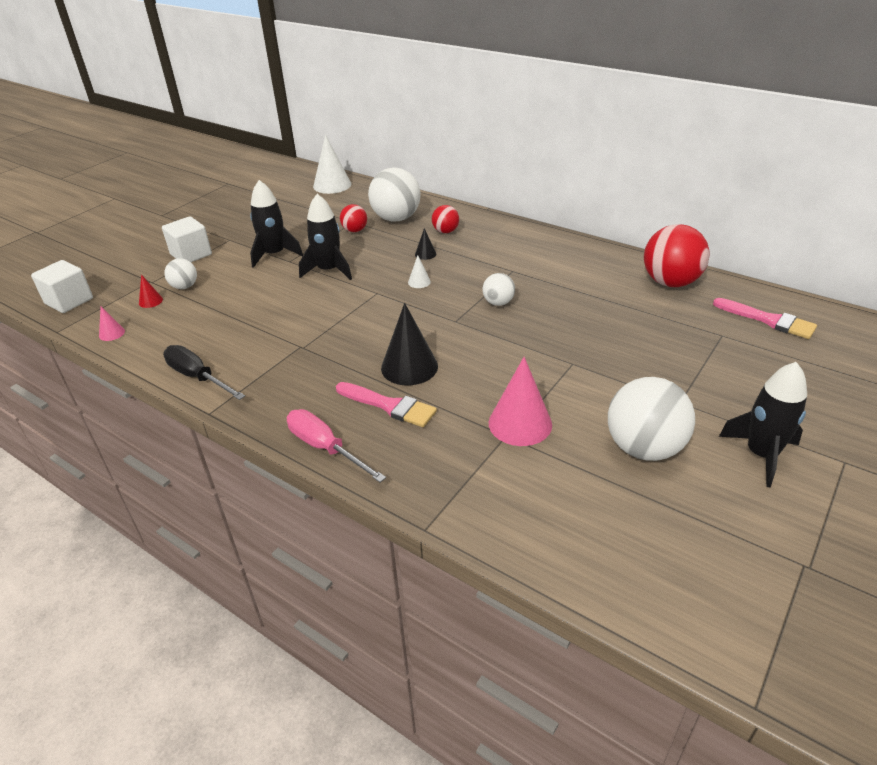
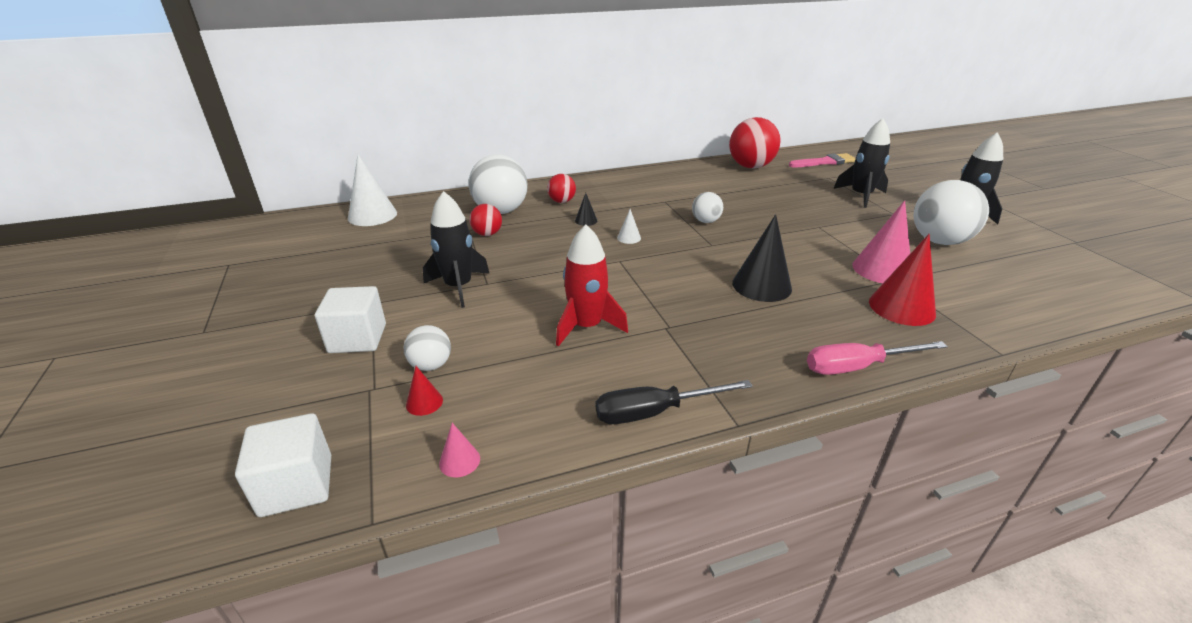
camera: 55 degrees left, 5 degrees down
black rocket [299,194,352,280] -> black rocket moved to [834,118,890,208]
pink brush [336,382,437,427] -> none
none -> red rocket [556,224,628,347]
none -> red cone [869,234,936,326]

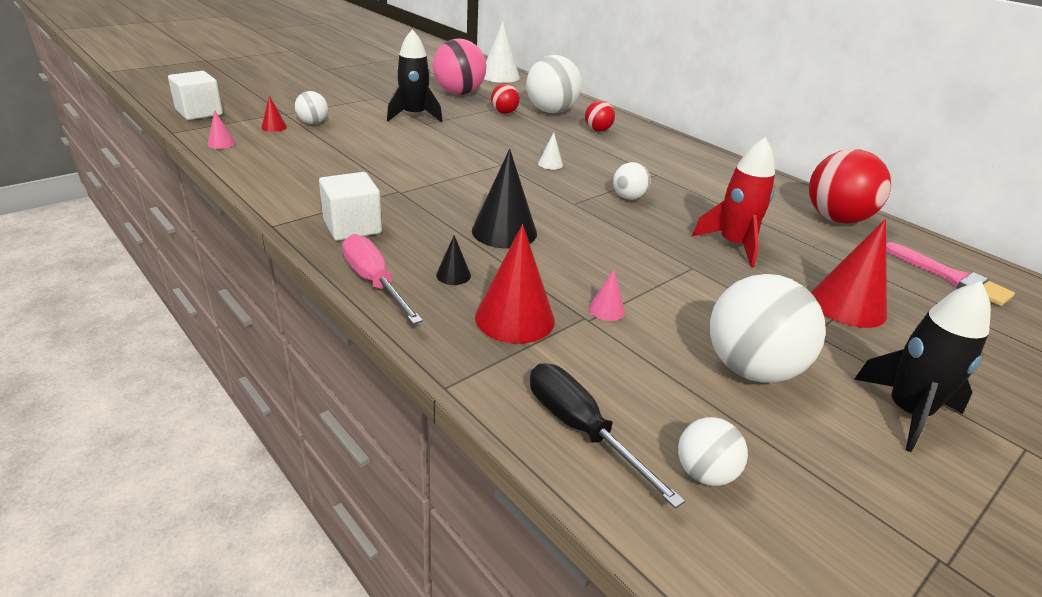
camera: 65 degrees right, 0 degrees up
white cube [315,286,386,353] -> white cube moved to [319,172,382,241]
red rocket [556,224,628,347] -> red rocket moved to [692,137,775,267]
black cone [575,193,597,226] -> black cone moved to [436,235,471,285]
black screwdriver [596,380,753,424] -> black screwdriver moved to [530,363,685,508]
black rocket [834,118,890,208] -> red cone [811,219,887,328]
pink cone [852,200,910,283] -> pink cone [589,270,625,321], size x0.47
none -> pink ball [433,38,486,95]
none -> white ball [678,417,748,486]

